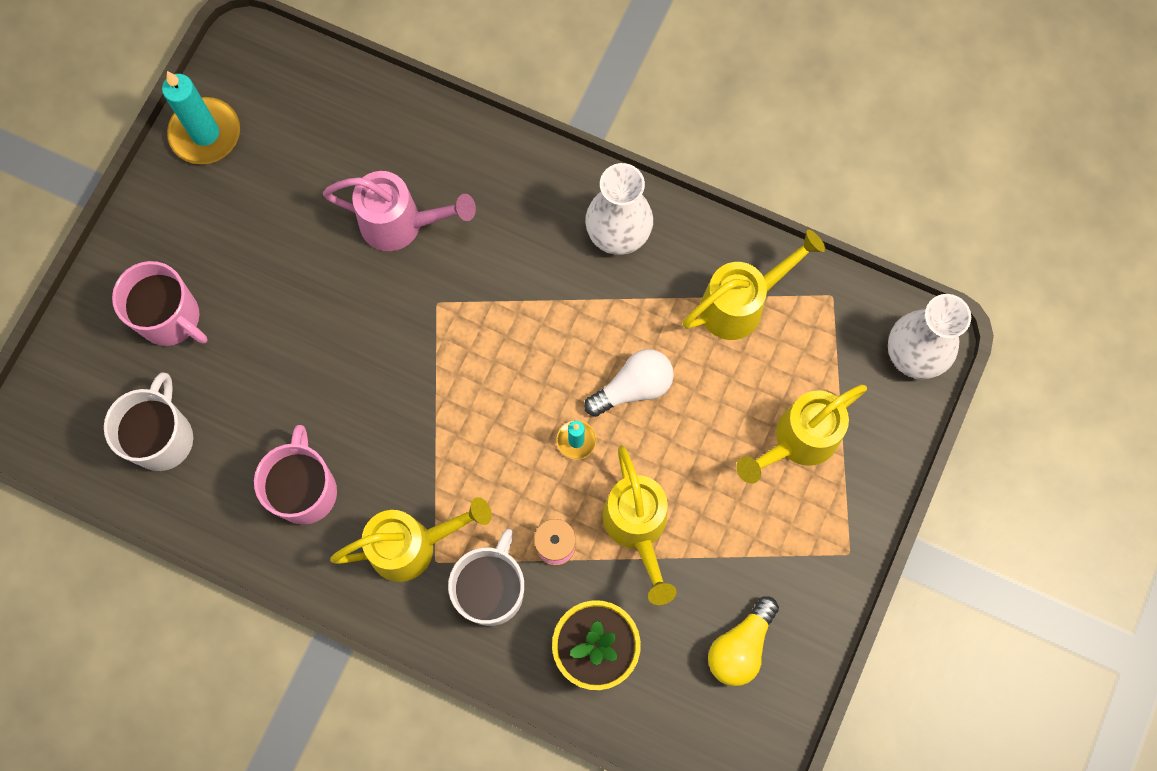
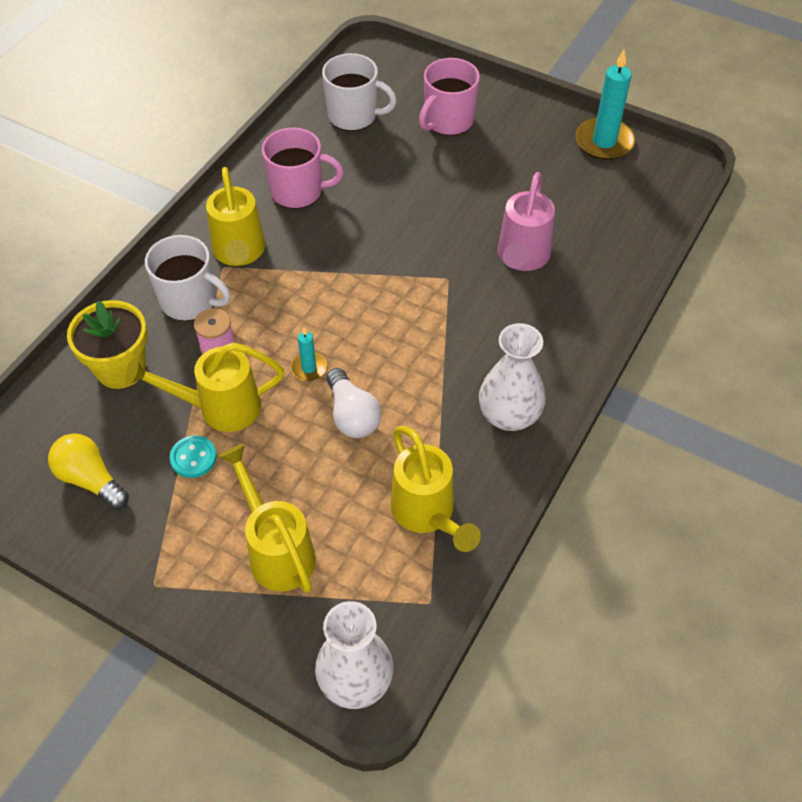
camera: 95 degrees right, 20 degrees down
none -> turquoise button [170,435,217,478]

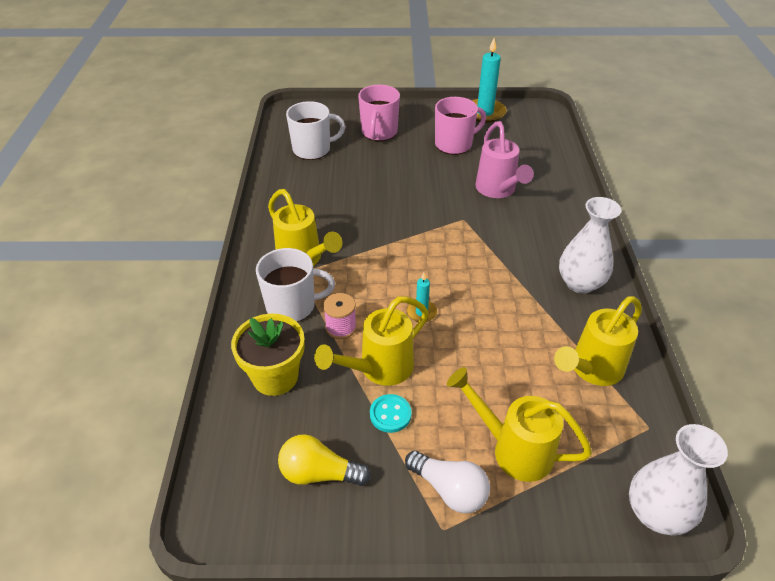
camera: 30 degrees left, 10 degrees down
pink mug [262,128,344,209] -> pink mug moved to [435,97,486,155]
white light bulb [326,368,381,438] -> white light bulb moved to [405,451,490,514]
yellow watering can [390,426,481,552] -> yellow watering can turned 105 degrees clockwise [554,296,642,386]

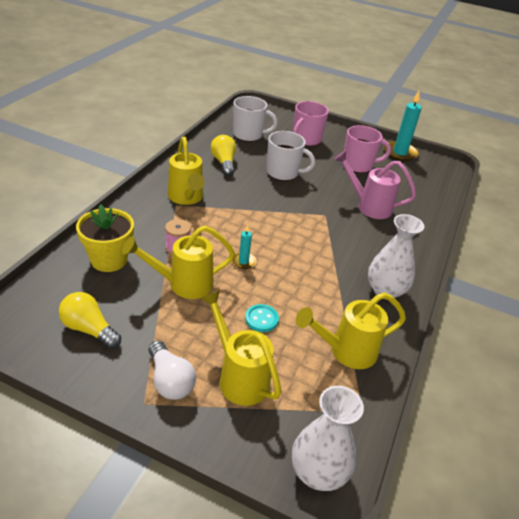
camera: 20 degrees right, 5 degrees down
white mug [256,248,335,322] -> white mug moved to [266,131,315,181]
turquoise button [370,394,412,433] -> turquoise button moved to [245,304,279,332]
pink watering can [476,121,534,198] -> pink watering can turned 105 degrees clockwise [334,150,416,219]
none -> yellow light bulb [211,135,236,176]

